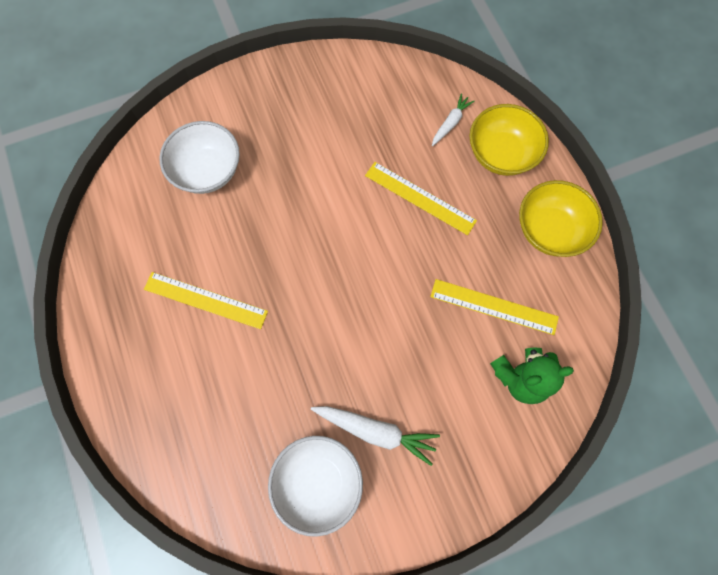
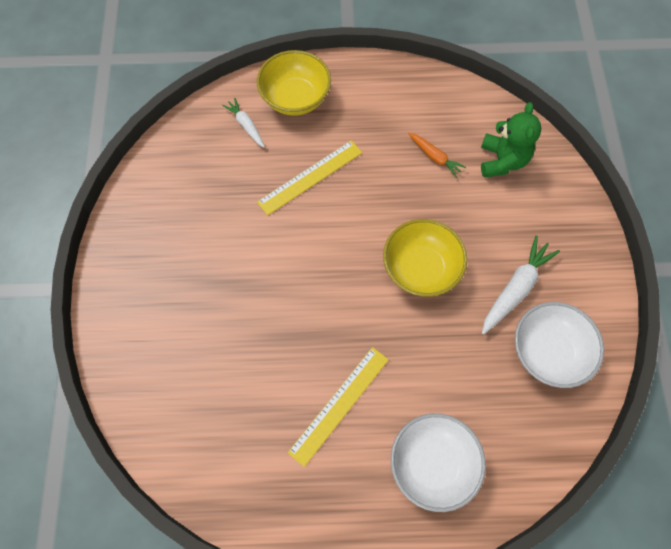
camera: 70 degrees left, 5 degrees down
white bowl [159,121,240,194] -> white bowl moved to [391,413,486,512]
yellow ruler [430,279,559,335] -> orange carrot [408,133,466,178]
yellow bowl [519,180,603,257] -> yellow bowl moved to [383,219,467,297]

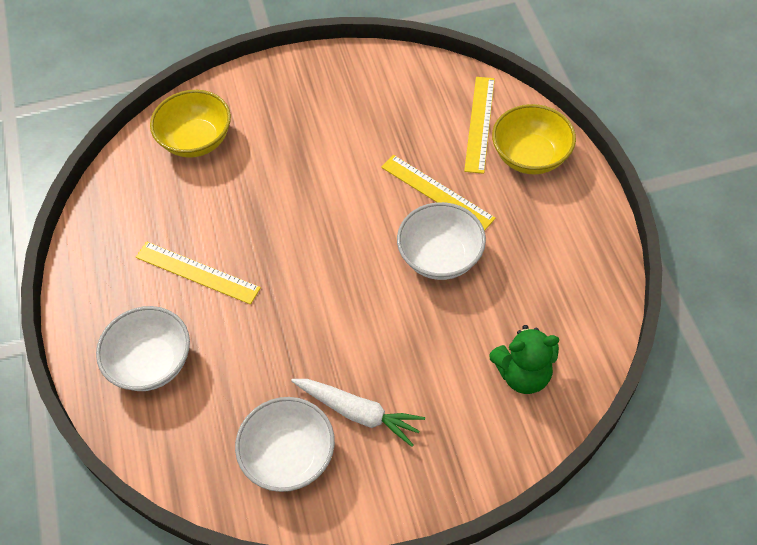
camera: 80 degrees right, 10 degrees down
white carrot [222,98,265,148] -> yellow ruler [464,77,495,174]
yellow bowl [383,219,467,297] -> yellow bowl moved to [150,90,231,158]
orange carrot [408,133,466,178] -> none
none -> white bowl [397,202,486,280]

